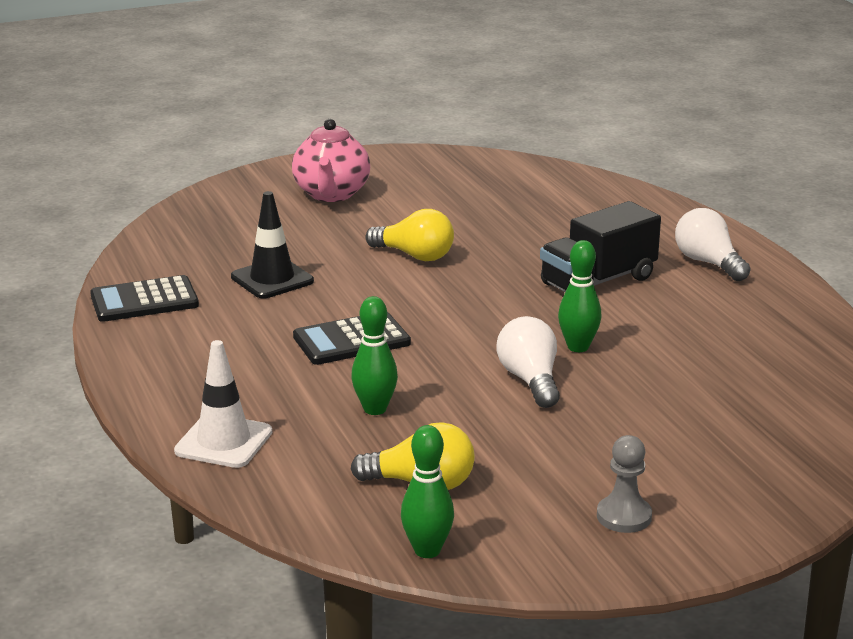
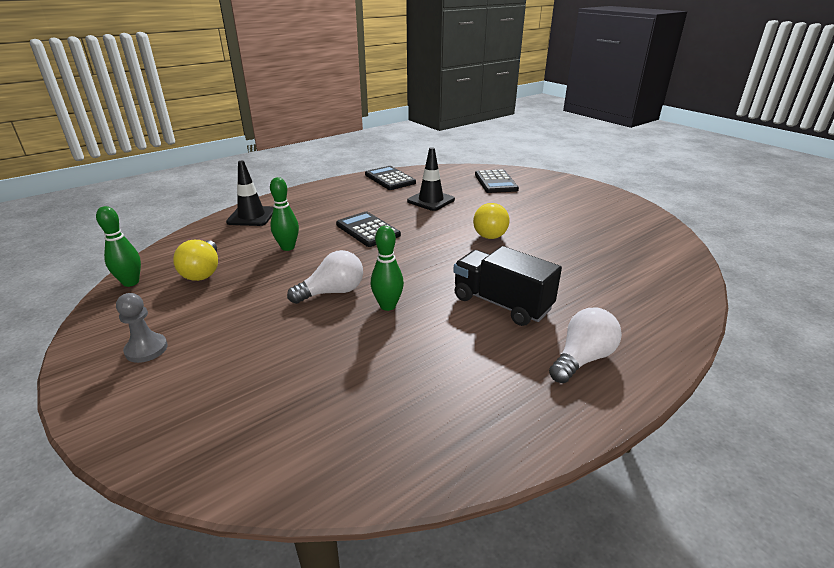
camera: 75 degrees right, 5 degrees up
white traffic cone [174,340,272,468] -> black traffic cone [226,161,274,226]
pink teapot [292,119,370,202] -> none
none -> black calculator [475,169,519,193]

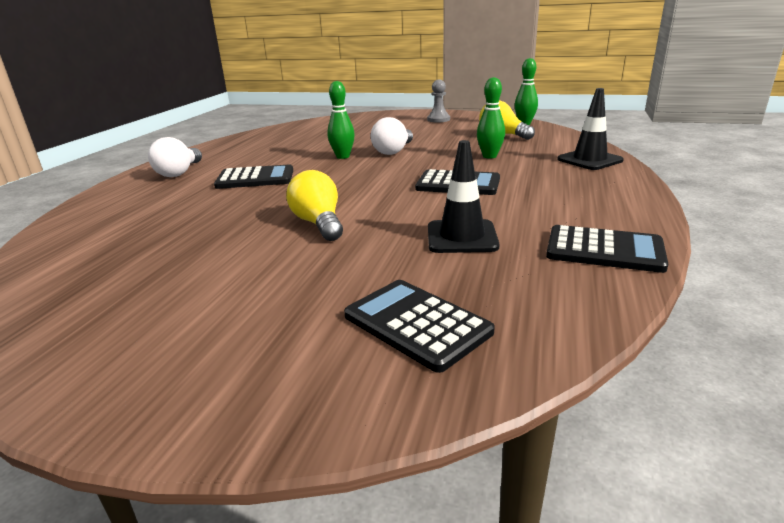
camera: 145 degrees right, 5 degrees down
black truck [453,246,562,326] -> black calculator [214,164,293,189]

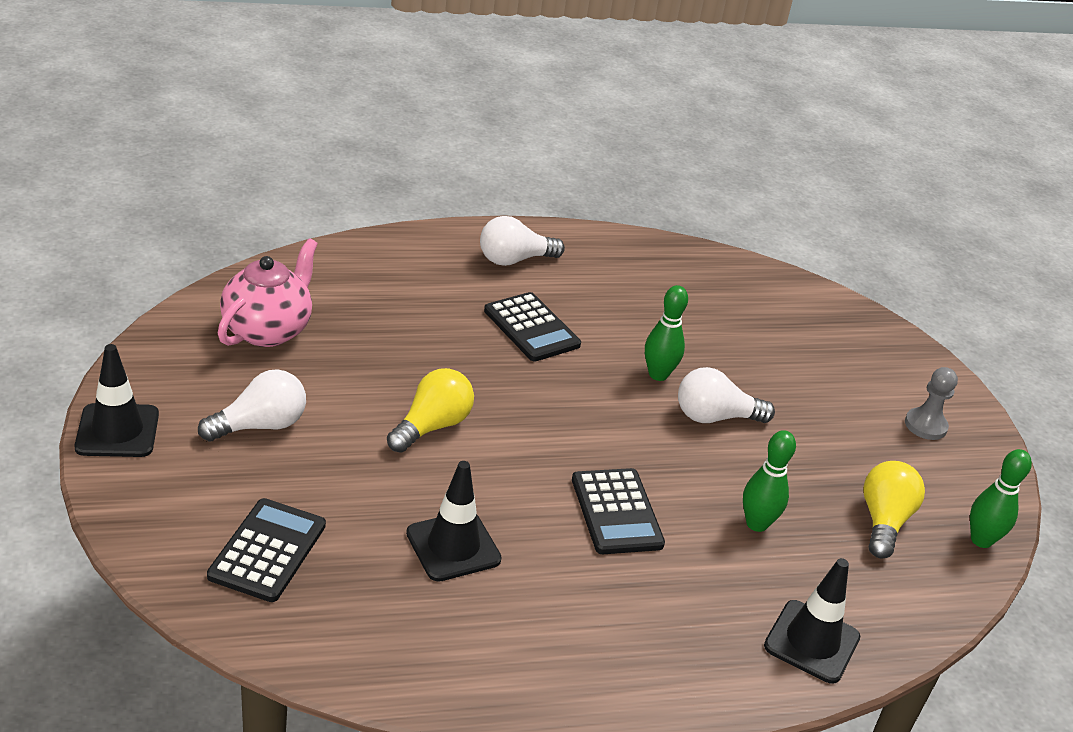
camera: 55 degrees right, 10 degrees up
black calculator [546,225,668,273] -> none
none -> black traffic cone [74,344,159,457]
none -> white light bulb [198,369,306,441]
none -> pink teapot [218,238,318,347]

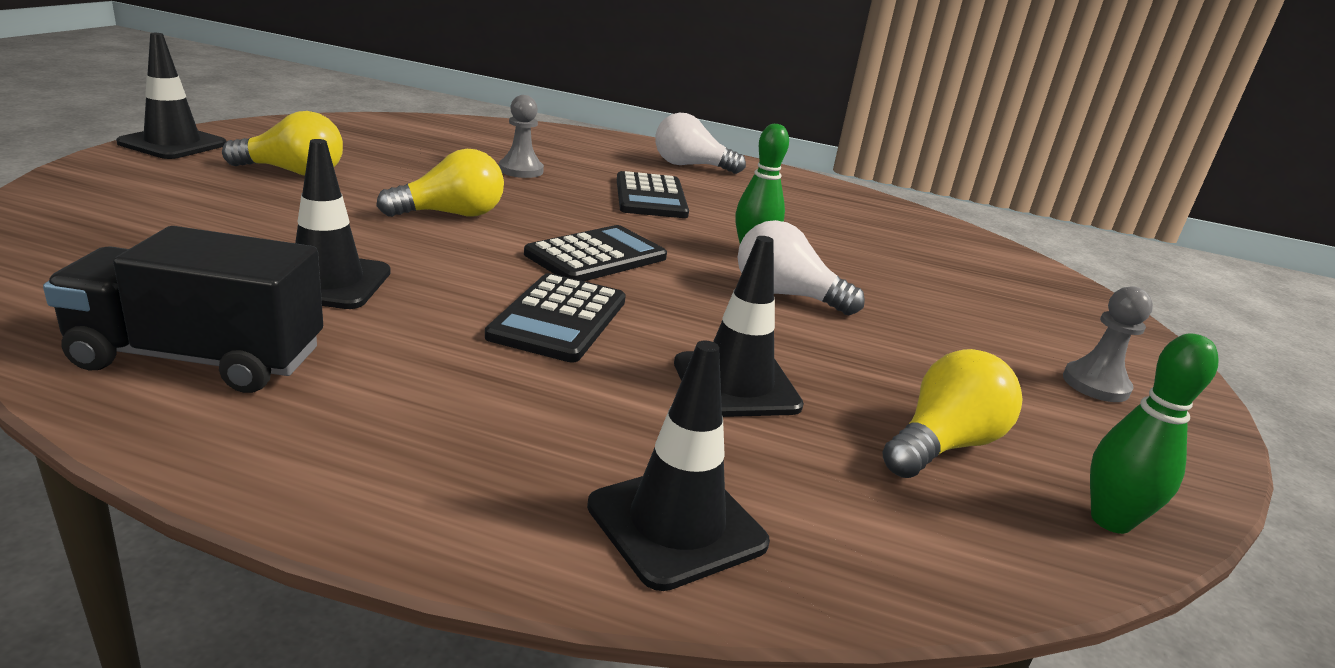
camera: 30 degrees right, 10 degrees down
white light bulb [198,369,306,441] -> yellow light bulb [222,111,343,175]
black calculator [207,498,326,602] -> black calculator moved to [524,225,667,281]
pink teapot [218,238,318,347] -> none
green bowling pin [743,430,796,532] -> black traffic cone [674,236,804,417]
none -> black truck [43,226,323,393]
none -> grey pawn [499,95,544,178]

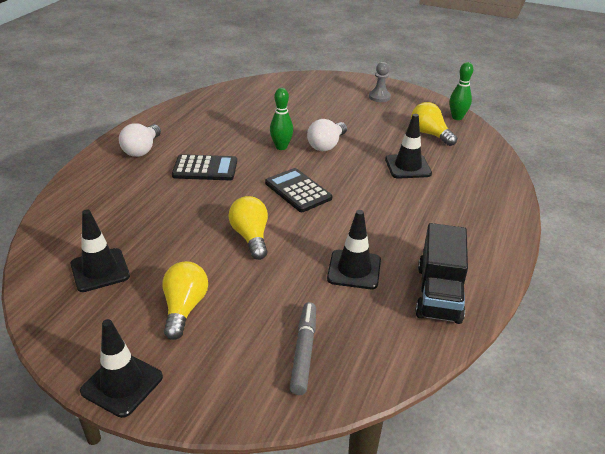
camera: 80 degrees left, 10 degrees up
black calculator [485,273,626,363] -> none
grey pawn [499,95,544,178] -> none
black traffic cone [587,341,770,591] -> black traffic cone moved to [70,209,130,292]
none -> grey marker [290,302,316,395]

